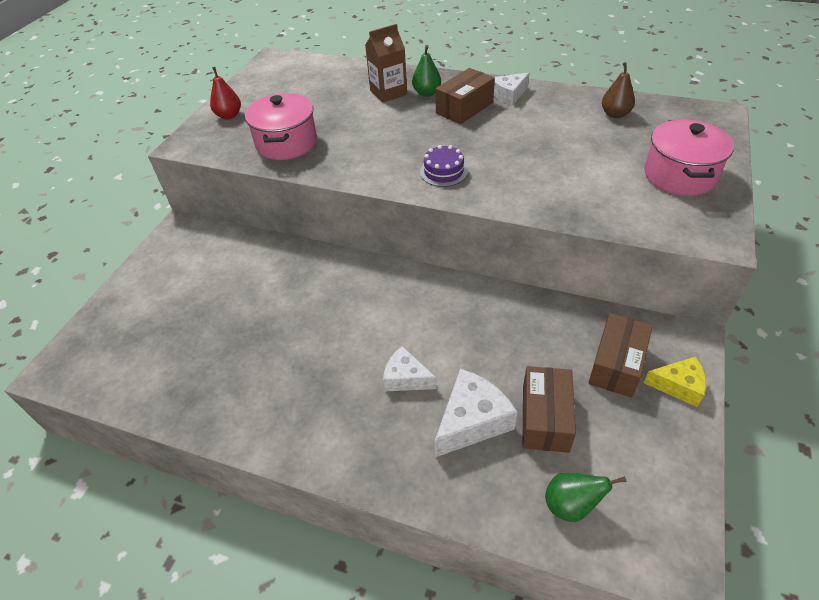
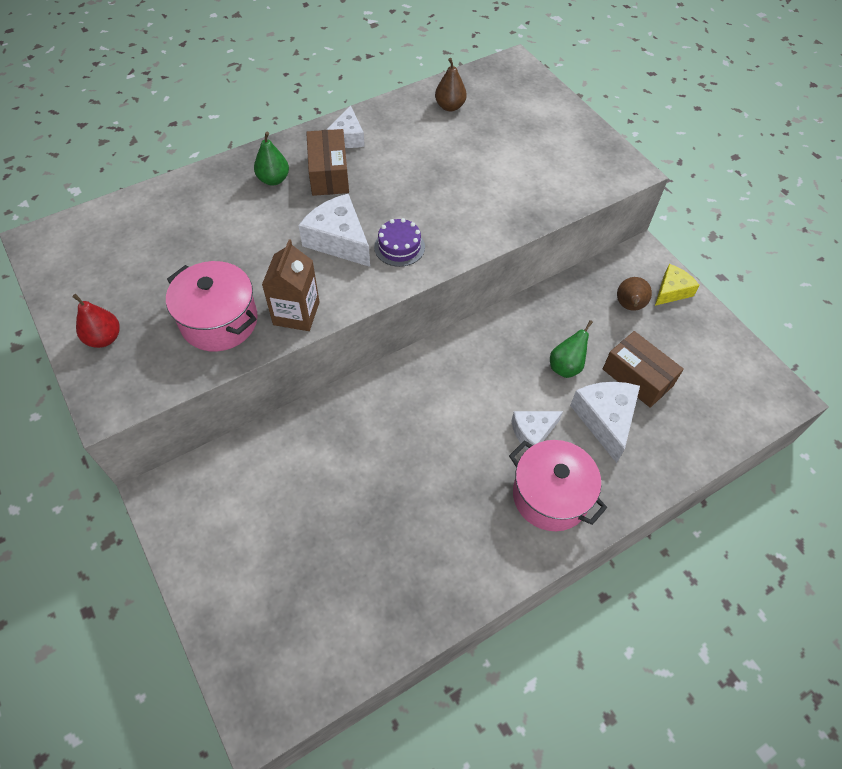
camera: 55 degrees left, 10 degrees up
brown carton [365,24,407,103] -> brown carton moved to [262,240,320,331]
green pear [545,473,627,522] -> green pear moved to [550,320,593,378]
brown box [588,313,653,398] -> brown pear [617,277,652,311]
pink pot [644,119,734,196] -> pink pot moved to [509,440,607,531]
none -> white cheese [299,194,370,267]

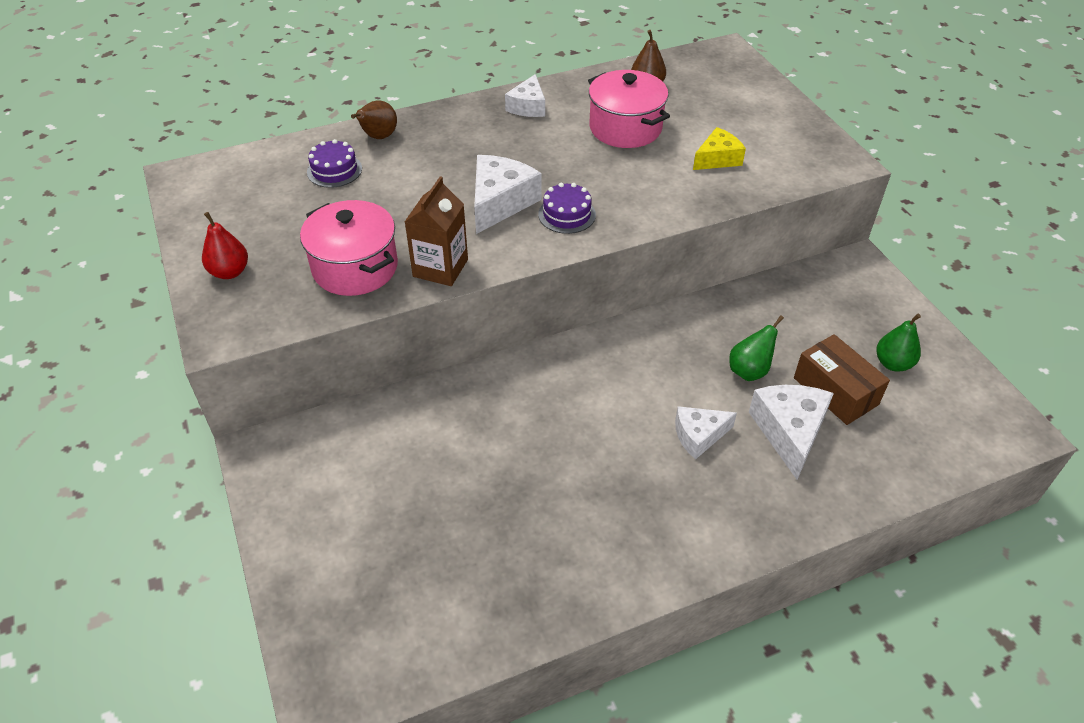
camera: 10 degrees right, 10 degrees down
green pear [254,132,289,185] -> green pear moved to [876,314,921,372]
white cheese [299,194,370,267] -> white cheese turned 60 degrees clockwise [474,155,542,234]
brown box [306,129,349,196] -> none
pink pot [509,440,607,531] -> pink pot moved to [588,70,670,148]
brown pear [617,277,652,311] -> brown pear moved to [351,100,397,139]
yellow cheese [655,264,700,306] -> yellow cheese moved to [693,127,746,170]
none -> purple cake [307,139,362,188]

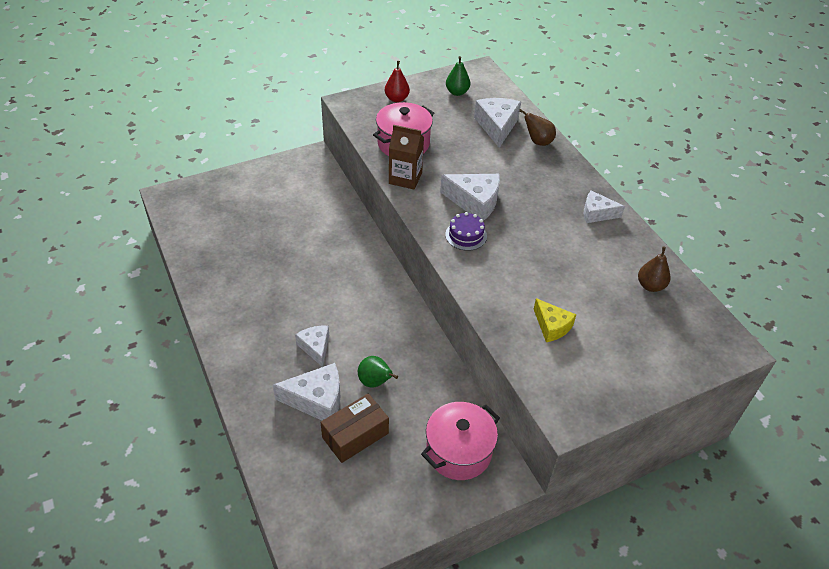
camera: 85 degrees right, 0 degrees up
purple cake [307,139,362,188] -> white cheese [474,98,521,148]
pink pot [588,70,670,148] -> pink pot moved to [421,402,500,480]
green pear [876,314,921,372] -> green pear moved to [446,56,470,96]

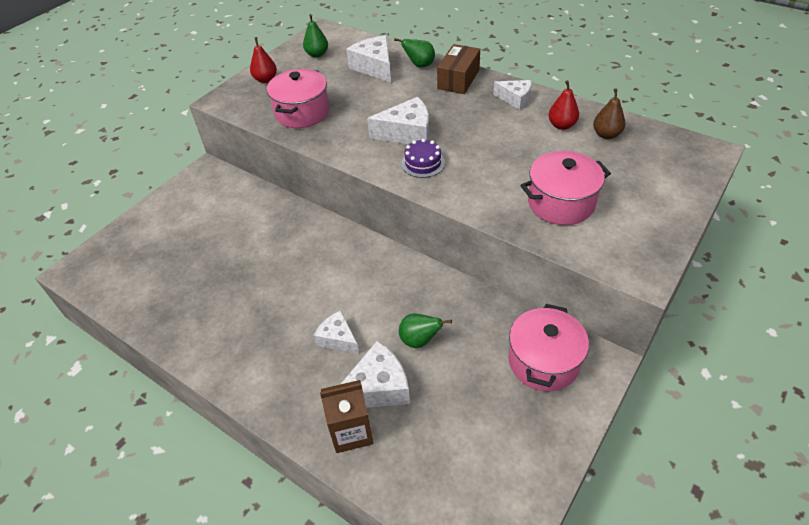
camera: 25 degrees left, 0 degrees up
brown box [321,393,389,463] -> brown box moved to [437,44,480,94]
brown carton [389,125,424,189] -> brown carton moved to [320,380,373,453]
brown pear [519,109,556,146] -> green pear [394,38,435,67]
yellow cheese [534,298,576,342] -> pink pot [520,151,611,225]
white cheese [584,191,625,223] -> white cheese turned 135 degrees counterclockwise [493,80,532,110]
none -> red pear [548,80,579,130]

